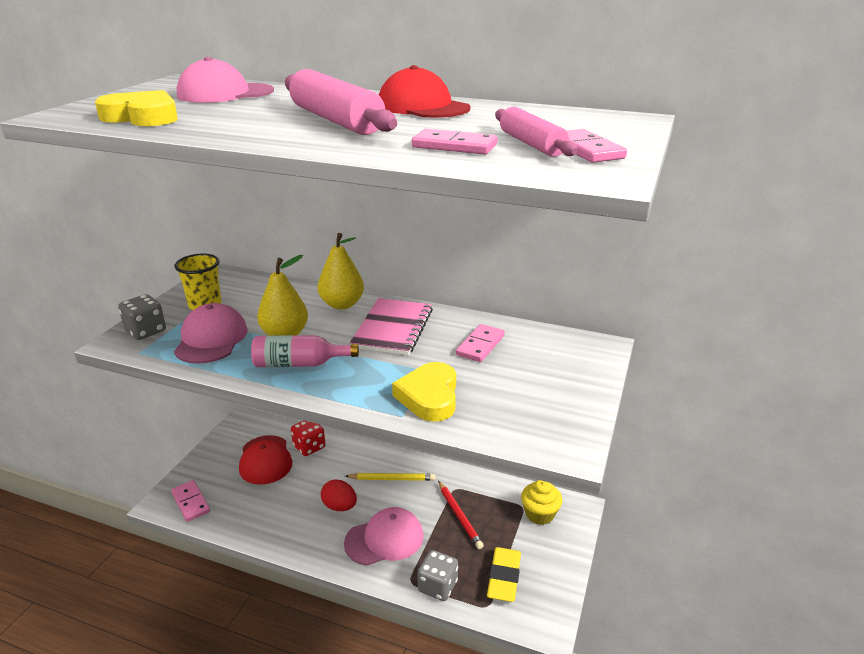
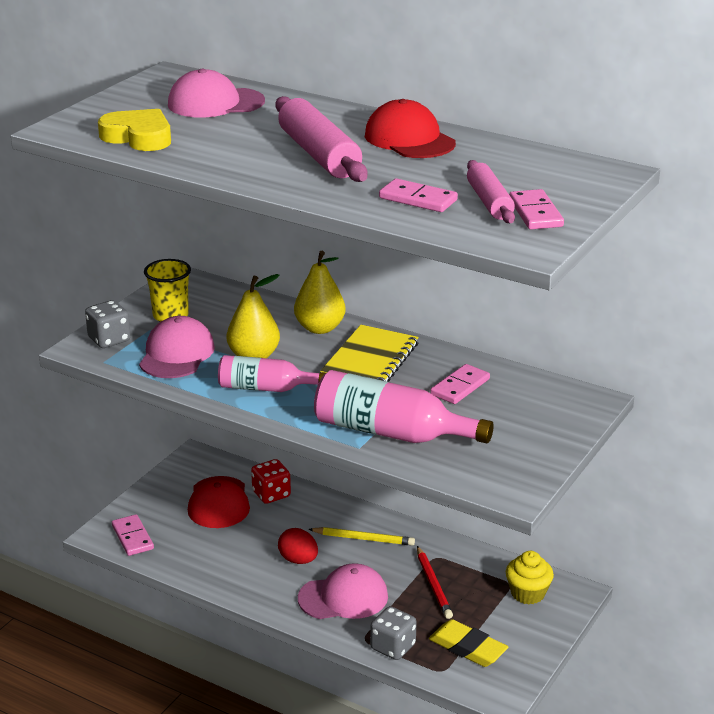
camera: 10 degrees right, 0 degrees up
pink notebook [350,298,433,355] -> yellow notebook [320,325,419,382]
yellow heart [392,362,456,422] -> pink bottle [314,370,494,443]
yellow eraser [487,547,521,602] -> yellow eraser turned 75 degrees counterclockwise [429,619,508,667]

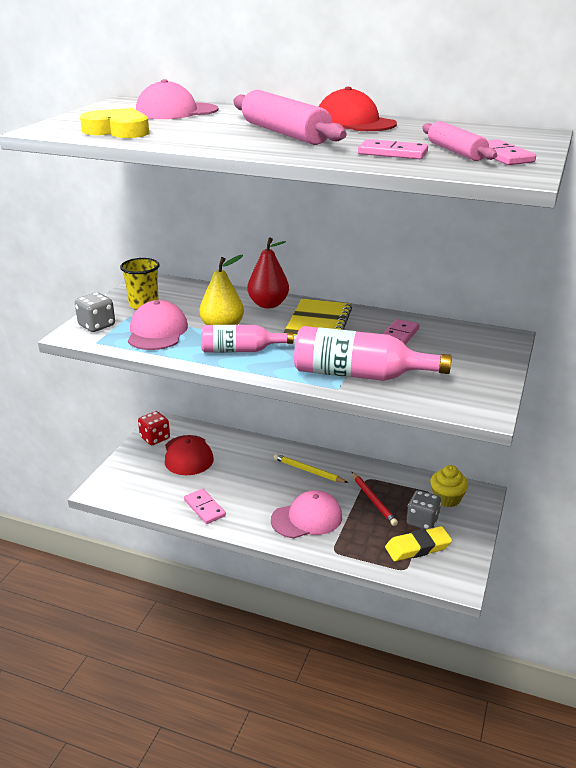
camera: 10 degrees left, 0 degrees up
pink domino [112,514,154,556] -> pink domino moved to [184,489,226,524]
red dice [251,459,291,504] -> red dice moved to [138,411,170,445]
red egg [278,528,318,564] -> none
yellow pear [294,251,346,334] -> red pear [248,238,289,308]
yellow pencil [309,527,415,546] -> yellow pencil turned 150 degrees counterclockwise [274,454,348,483]
grey dice [370,606,416,660] -> grey dice moved to [407,490,441,530]
yellow eraser [429,619,508,667] -> yellow eraser turned 45 degrees counterclockwise [385,526,452,561]

